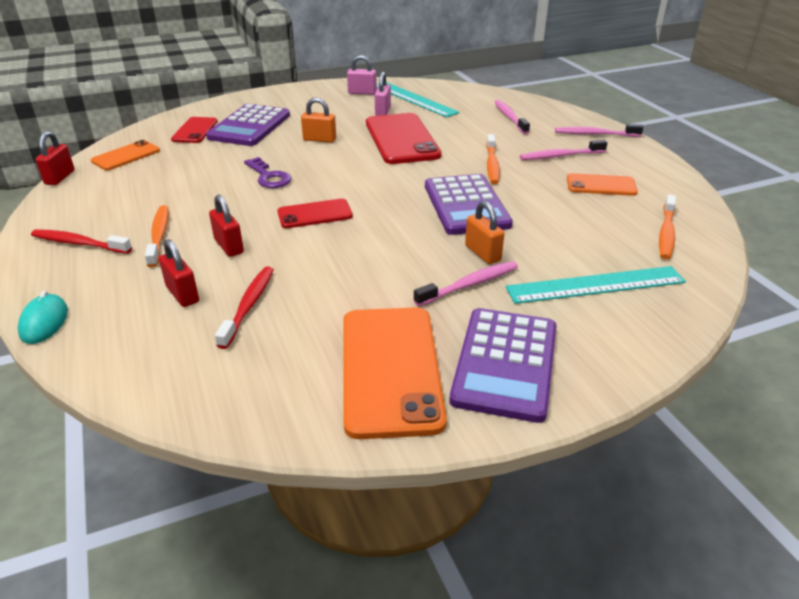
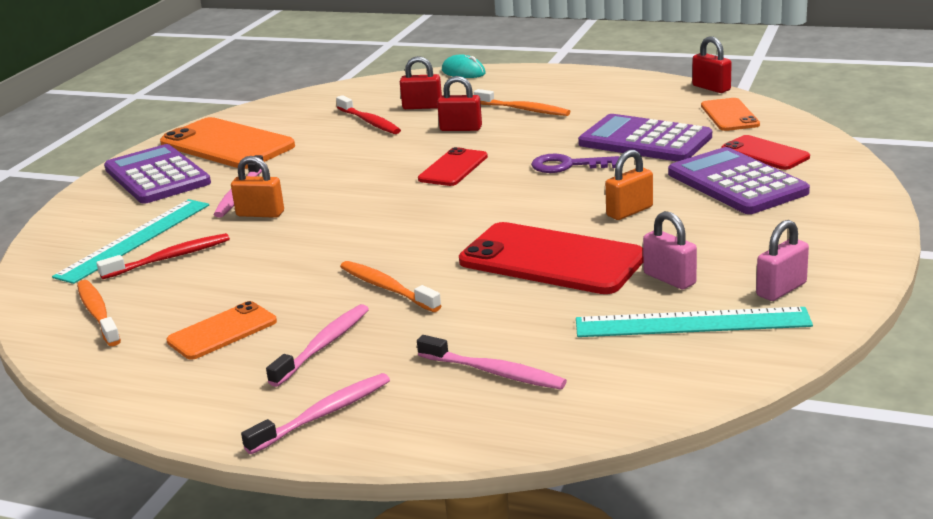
camera: 135 degrees right, 10 degrees down
red toothbrush [31,229,132,254] -> red toothbrush moved to [96,233,230,279]
purple calculator [425,174,513,235] -> purple calculator moved to [578,114,712,162]

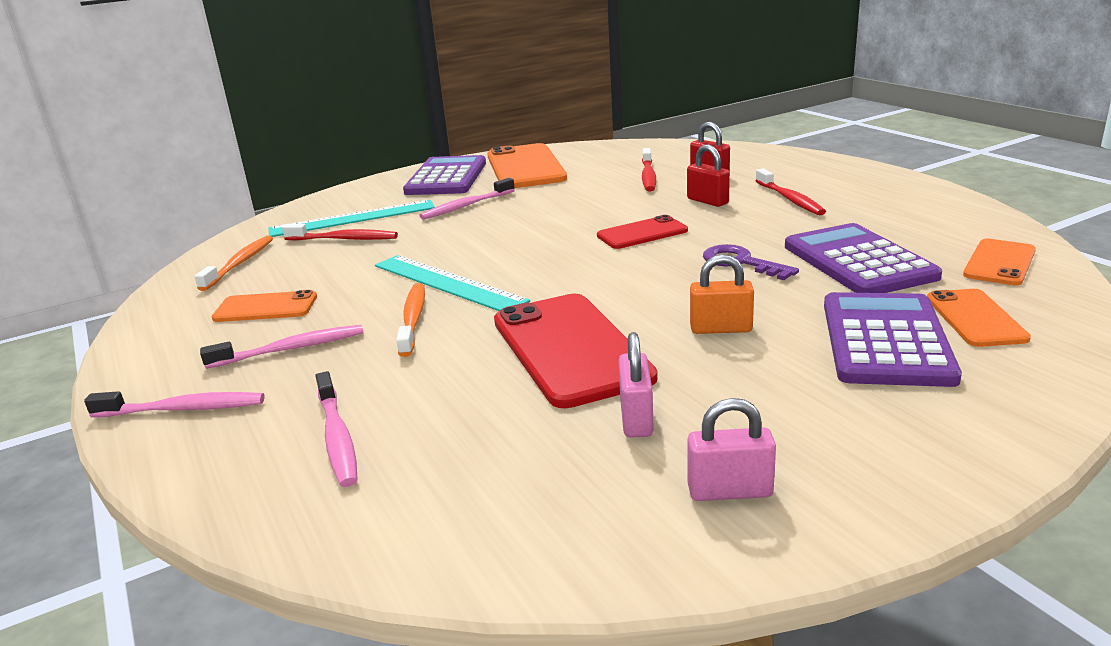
camera: 40 degrees right, 0 degrees up
orange padlock [231,156,284,218] -> none
turquoise mouse [442,55,485,78] -> none
orange toothbrush [474,89,570,116] -> red toothbrush [755,168,826,215]
turquoise ruler [576,307,813,337] -> turquoise ruler moved to [375,255,530,311]
red padlock [692,36,732,93] -> none
red phone [721,135,810,170] -> orange phone [927,289,1031,347]

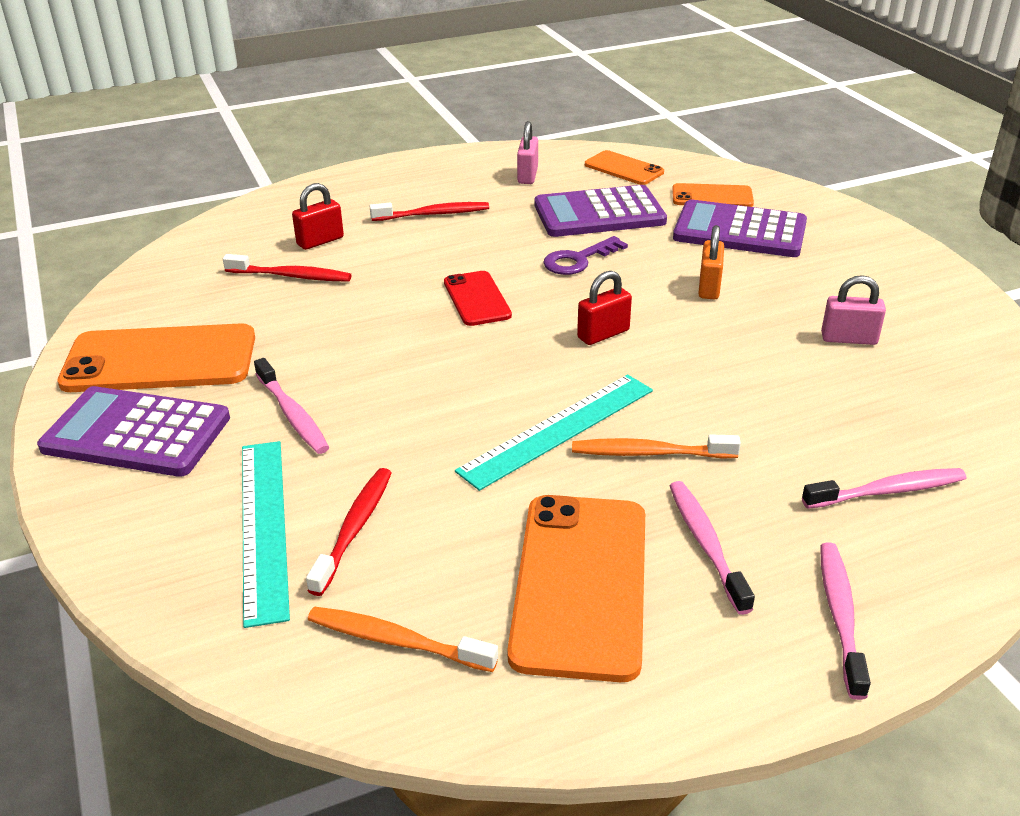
camera: 85 degrees left, 10 degrees up
orange phone [212,290,317,322] -> orange phone [507,495,645,682], size x1.82
red phone [494,294,658,408] -> none
red padlock [687,144,730,207] -> red padlock moved to [577,271,632,345]
pink padlock [687,398,776,501] -> pink padlock moved to [517,121,538,184]

